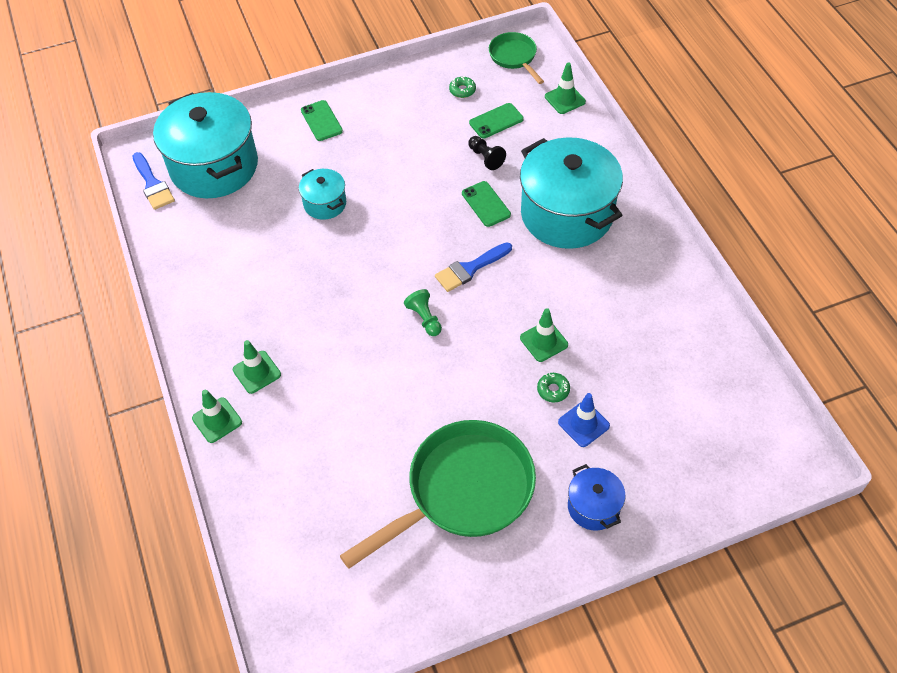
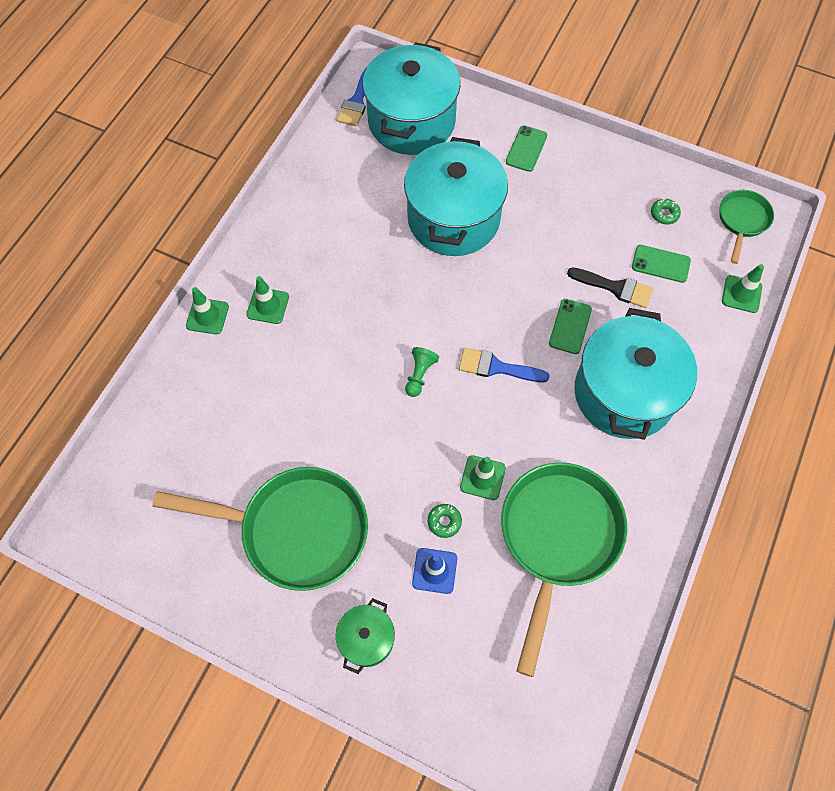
camera: 45 degrees right, 10 degrees up
turquoise pot [299,169,346,220] -> turquoise pot [404,137,508,256], size x2.12
black pawn [468,136,506,170] -> black brush [567,267,653,308]
blue pot [568,464,626,531] -> green pot [336,598,395,674]
none -> green pan [501,462,627,677]

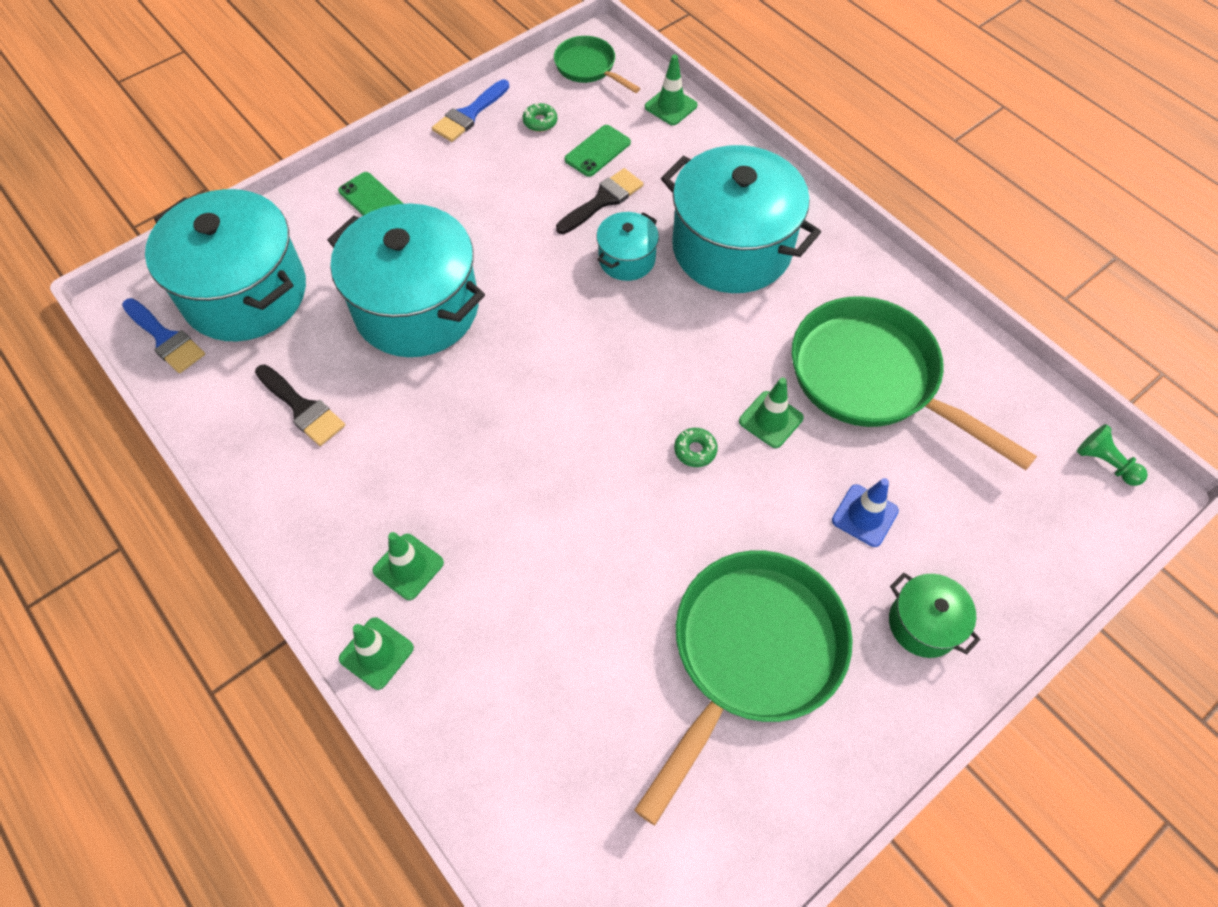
camera: 65 degrees left, 5 degrees down
green pawn [405,347,439,397] -> green pawn moved to [1076,424,1148,486]
green donut [428,504,462,538] -> green donut moved to [674,428,718,467]
blue brush [459,348,550,382] -> blue brush moved to [432,79,509,142]
green phone [549,299,592,354] -> turquoise pot [596,212,659,281]
none -> black brush [255,365,345,446]

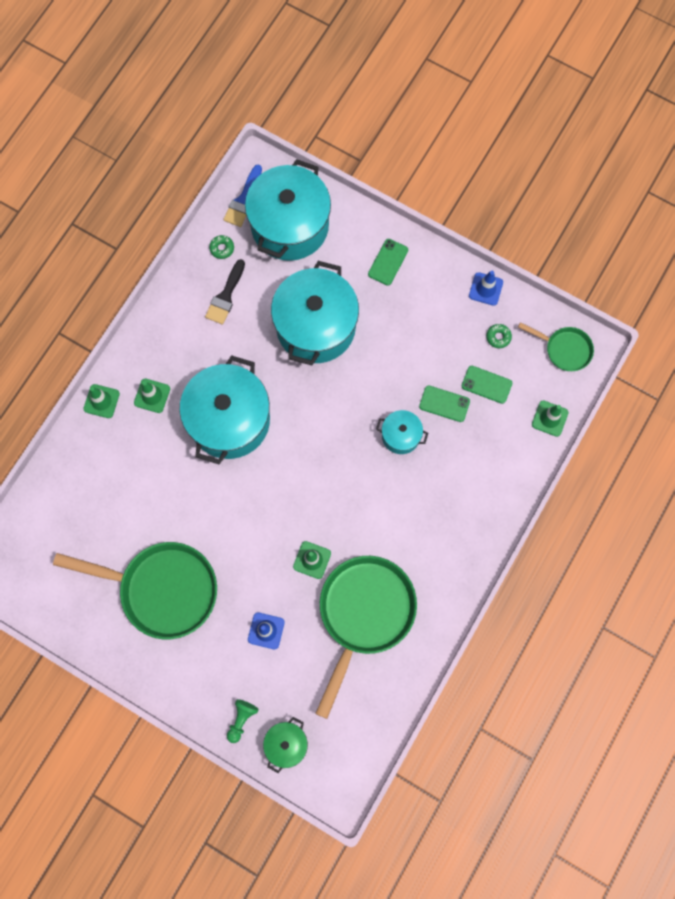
camera: 70 degrees right, 15 degrees up
blue brush [432,79,509,142] -> blue traffic cone [469,271,503,306]
green pan [554,36,641,93] -> green pan turned 90 degrees clockwise [518,322,594,371]
black brush [556,168,643,234] -> green phone [419,385,470,422]
turquoise pot [661,145,821,293] -> turquoise pot moved to [180,355,270,464]
green donut [674,428,718,467] -> green donut moved to [209,235,234,259]
green pot [889,573,980,658] -> green pot moved to [263,717,308,773]
green pawn [1076,424,1148,486] -> green pawn moved to [227,699,259,743]

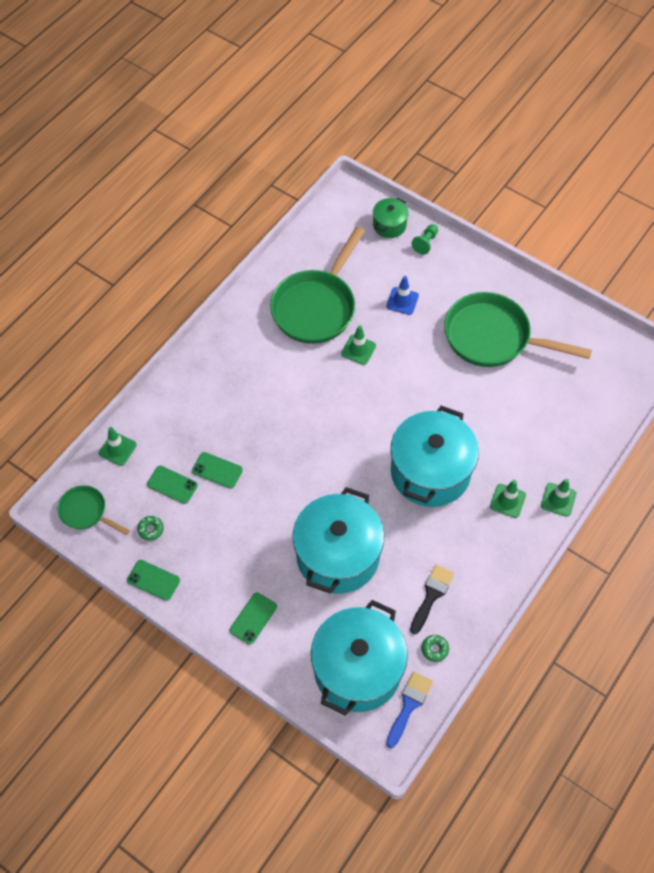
camera: 175 degrees left, 15 degrees down
turquoise pot [376,410,428,454] -> none
blue traffic cone [469,271,503,306] -> green phone [127,560,180,601]

